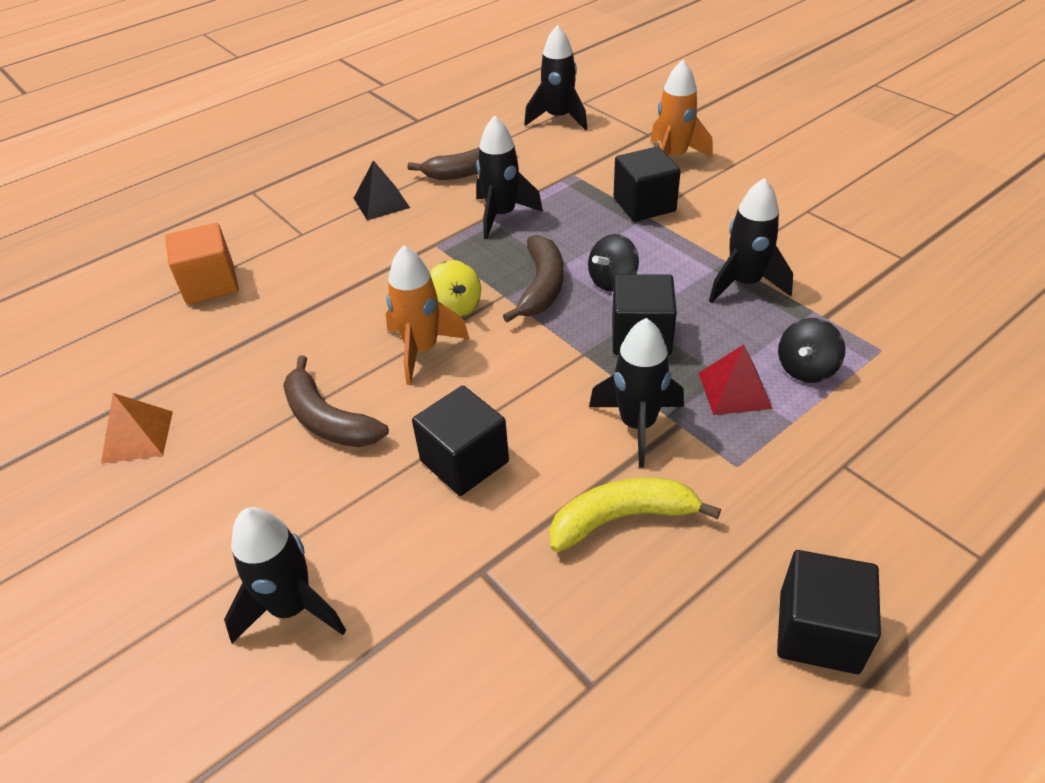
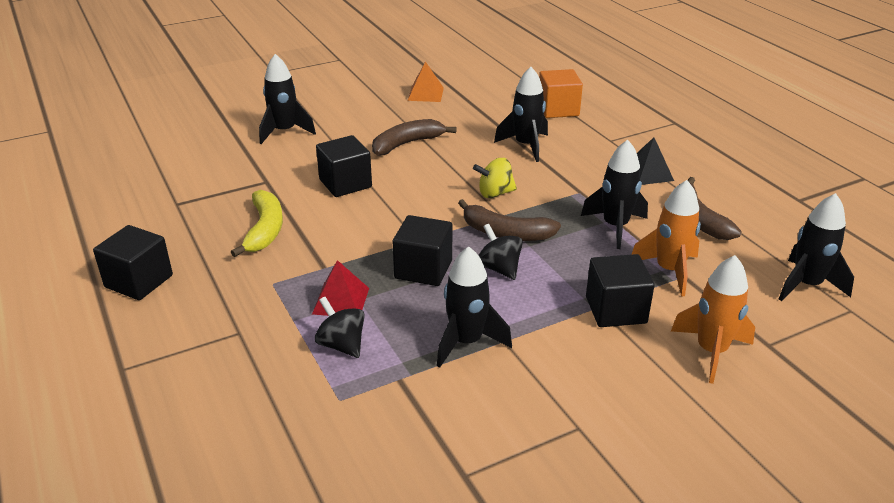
camera: 100 degrees right, 10 degrees down
orange rocket [386,245,470,385] -> orange rocket moved to [631,180,701,297]
black rocket [589,318,684,468] -> black rocket moved to [494,67,548,162]

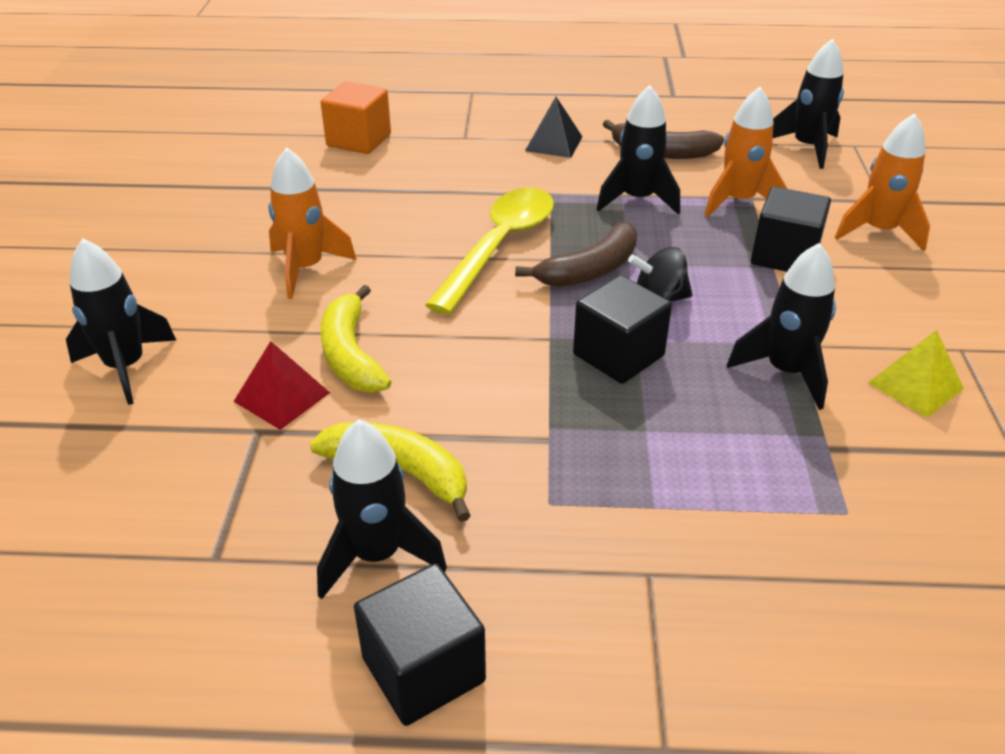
camera: 60 degrees left, 5 degrees up
red pyramid [312,260,369,316] -> red pyramid moved to [233,341,330,430]
black spinning top [315,297,365,358] -> none
black cube [316,135,372,197] -> yellow banana [320,285,391,393]
brown banana [372,119,457,156] -> orange rocket [268,147,357,299]
orange pyramid [408,61,444,102] -> none
yellow spinning top [473,158,517,198] -> yellow spoon [425,188,554,314]
black rocket [494,67,548,162] -> black rocket moved to [317,420,447,599]
none -> yellow pyramid [868,330,964,418]

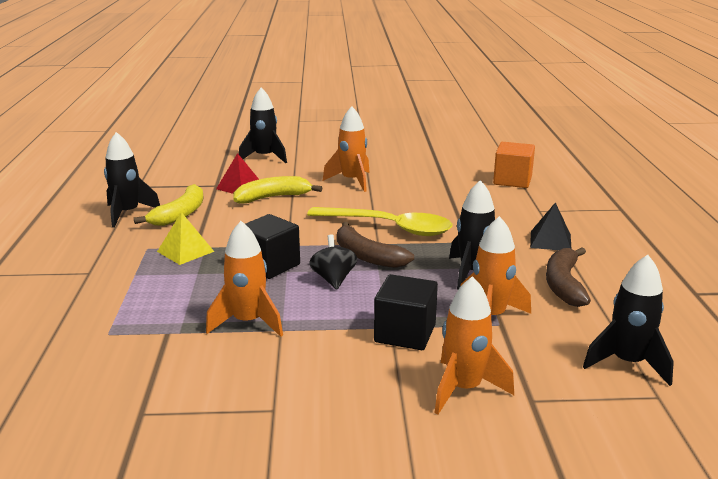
camera: 85 degrees right, 15 degrees down
black cube [354,563,486,726] -> none
black rocket [727,243,836,410] -> orange rocket [206,221,283,337]
yellow pyramid [868,330,964,418] -> yellow pyramid moved to [157,212,214,265]

